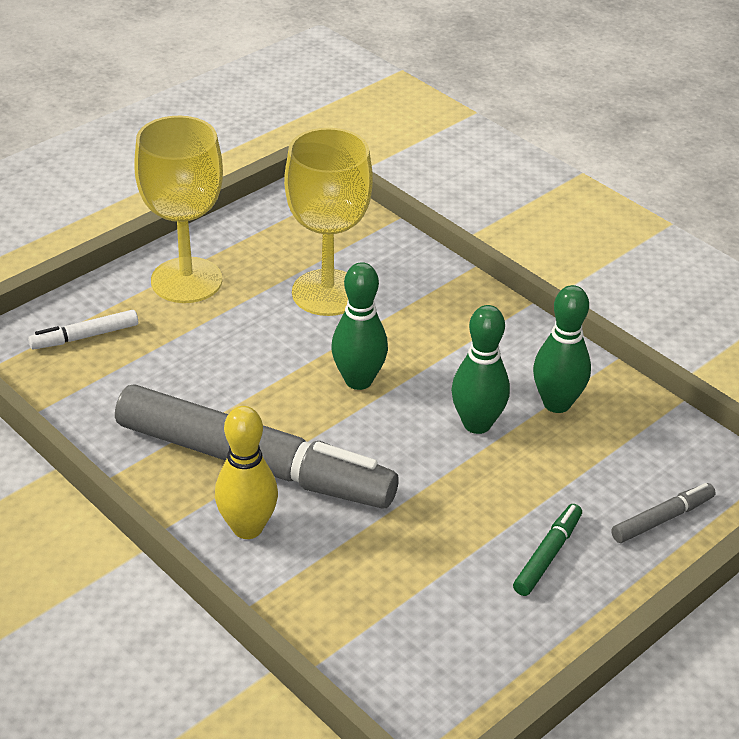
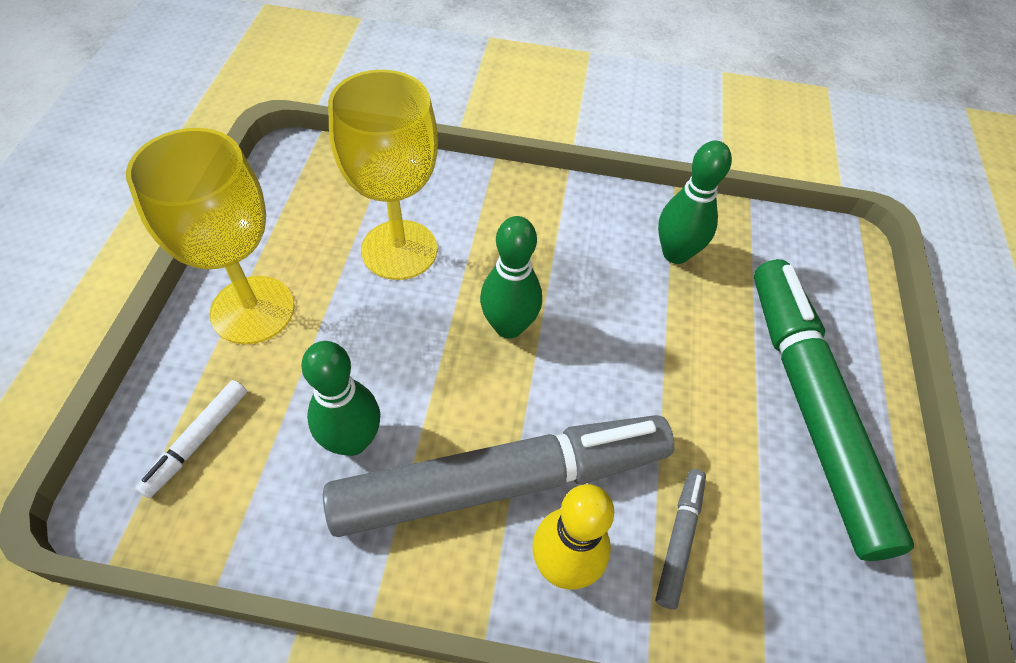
camera: 40 degrees left, 15 degrees up
green bowling pin [451,305,510,434] -> green bowling pin moved to [301,341,380,456]
green marker [513,504,582,596] -> green marker [754,259,914,561], size x2.49
grey marker [611,483,715,543] -> grey marker moved to [655,469,706,610]

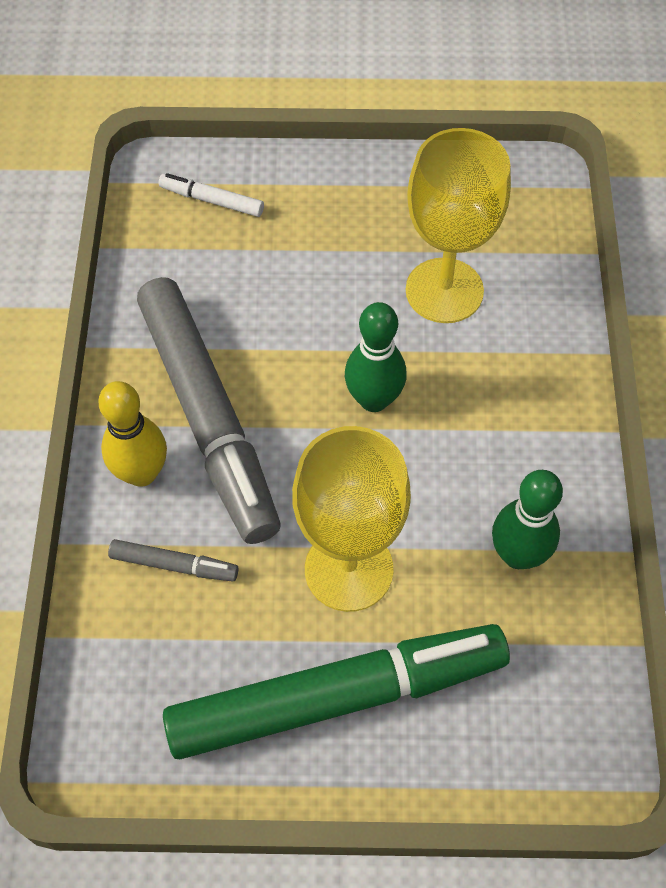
camera: 85 degrees right, 5 degrees up
yellow goblet [126,128,295,344] -> yellow goblet moved to [292,426,411,612]
green bowling pin [301,341,380,456] -> none

